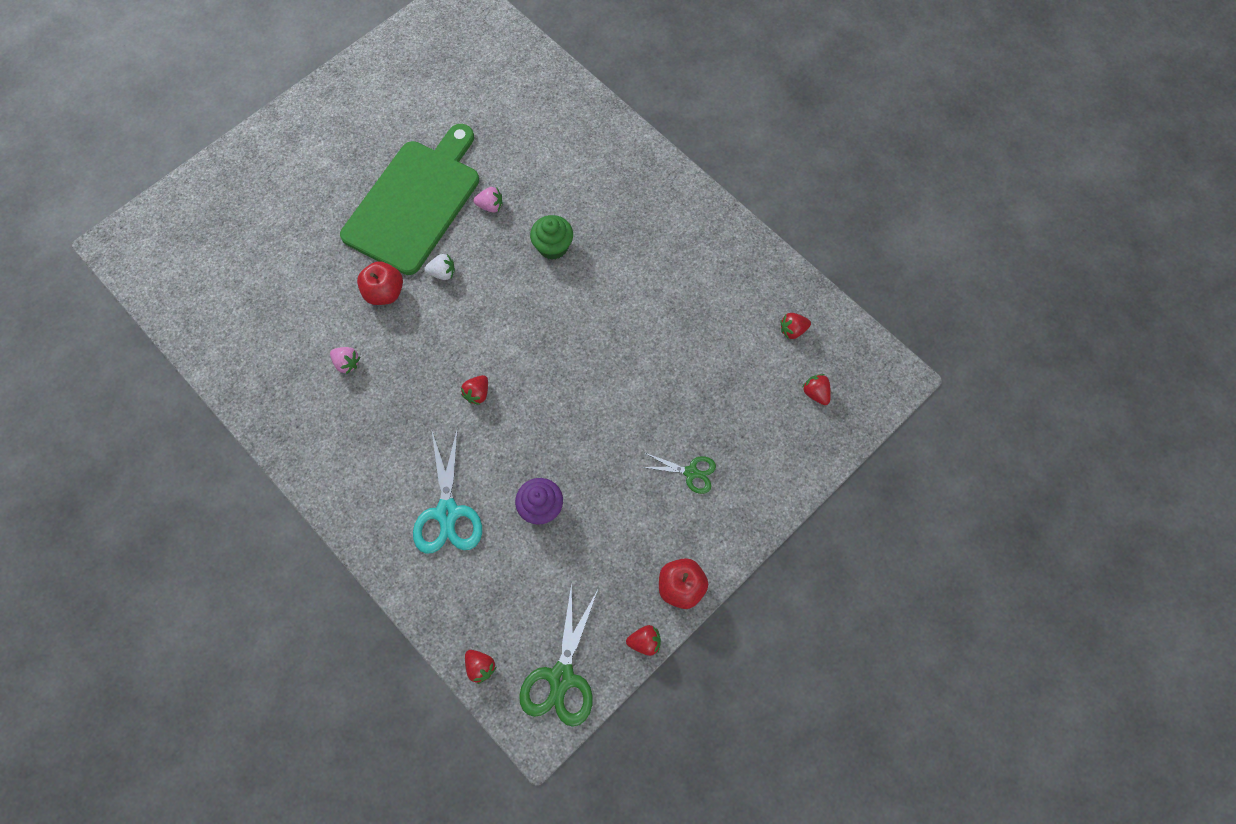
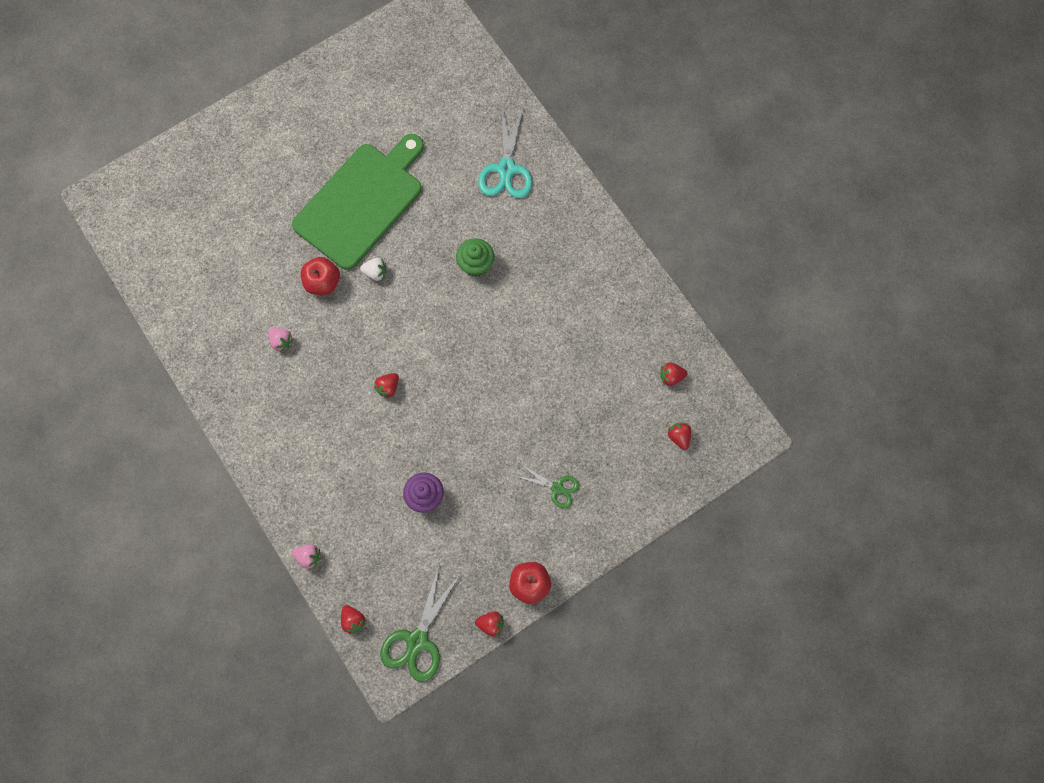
camera: 10 degrees right, 5 degrees up
turquoise scissors [413,427,482,554] -> turquoise scissors moved to [478,105,533,198]
pink strawberry [473,187,503,213] -> pink strawberry moved to [292,544,320,569]

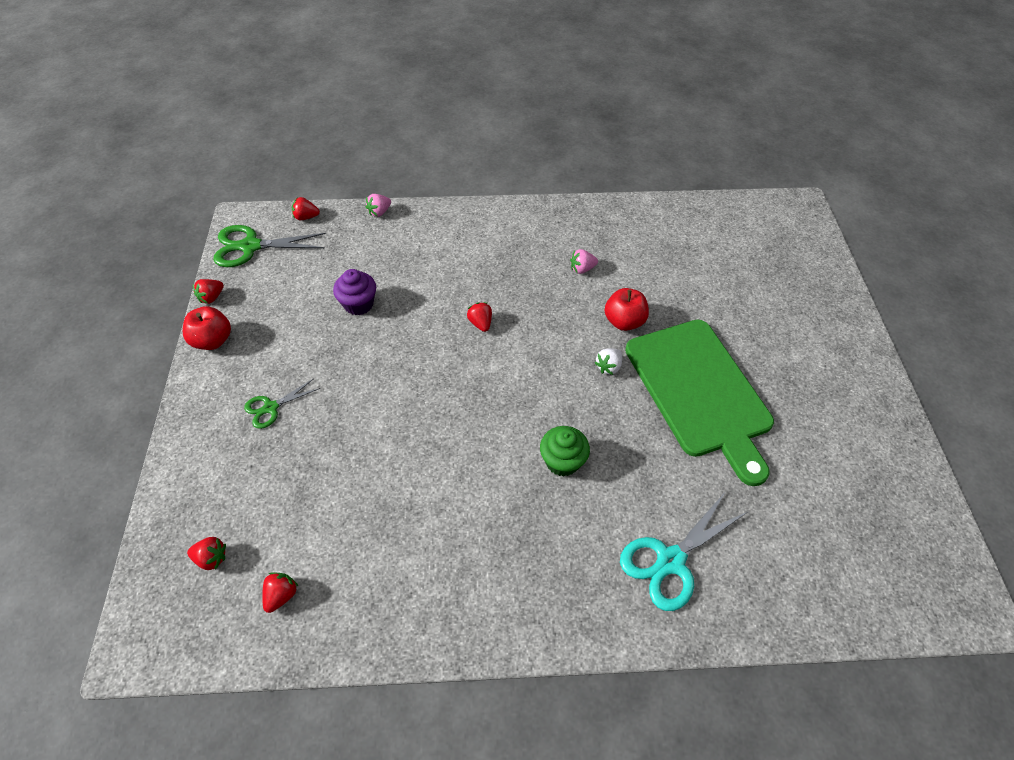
camera: 120 degrees right, 20 degrees down
green scissors [380,564,461,682] -> green scissors turned 60 degrees counterclockwise [213,225,326,267]
turquoise scissors [478,105,533,198] -> turquoise scissors turned 75 degrees counterclockwise [620,491,749,611]

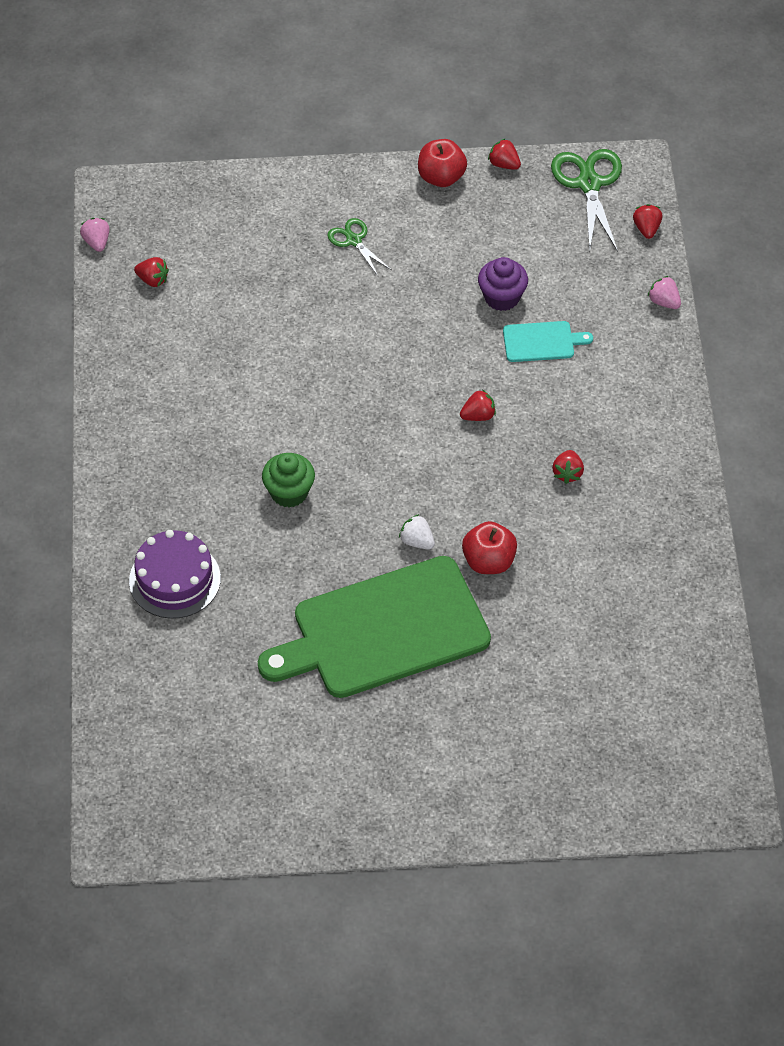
camera: 90 degrees right, 0 degrees up
red strawberry [187,537,226,570] -> red strawberry moved to [552,450,584,484]
pink strawberry [570,249,598,274] -> pink strawberry moved to [80,218,109,252]
turquoise scissors [620,491,749,611] -> purple cake [129,530,221,619]
none -> turquoise cutting board [503,321,593,362]

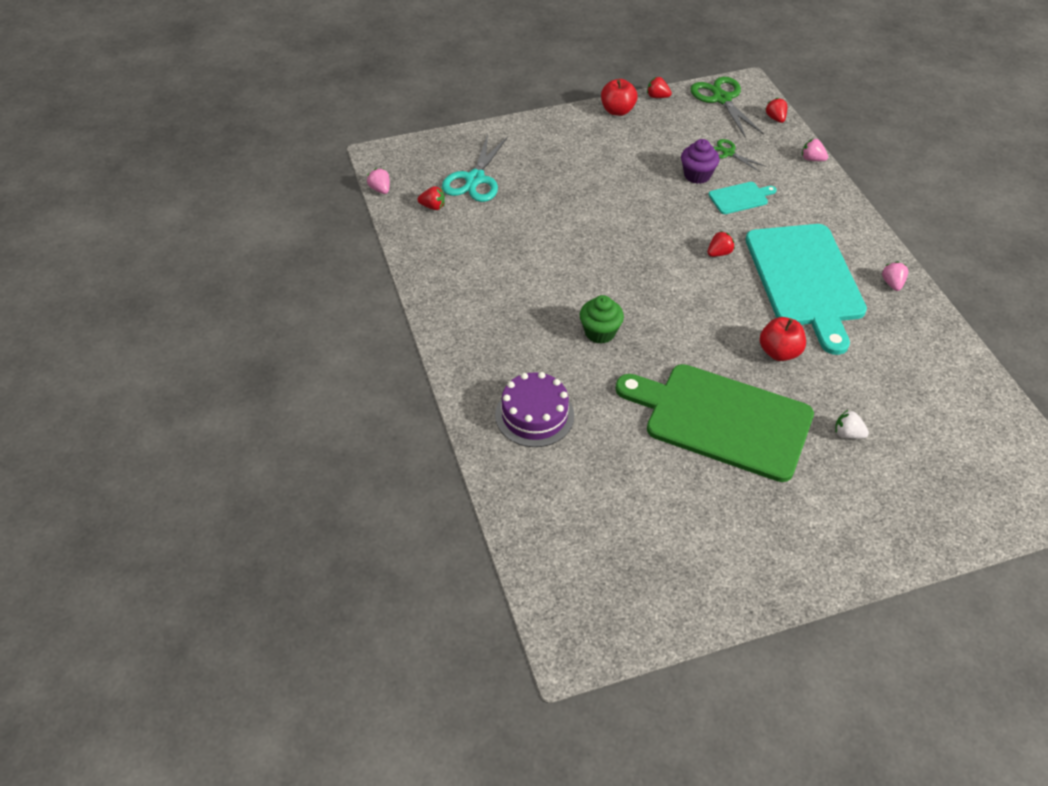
camera: 15 degrees left, 5 degrees down
green cutting board [258,556,491,698] -> green cutting board turned 60 degrees clockwise [615,364,814,482]
green scissors [327,218,391,276] -> green scissors moved to [713,139,767,172]
white strawberry [399,514,435,550] -> white strawberry moved to [835,409,869,439]
red strawberry [552,450,584,484] -> turquoise cutting board [745,224,867,355]
none -> turquoise scissors [442,134,508,202]
none -> pink strawberry [882,262,909,291]

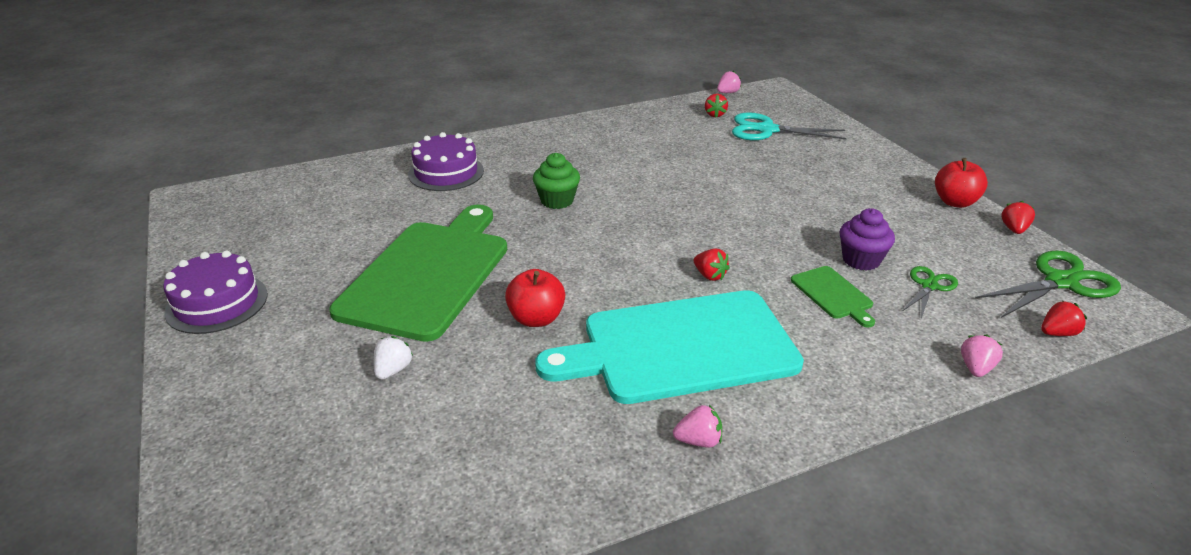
camera: 85 degrees right, 15 degrees down
turquoise cutting board [708,182,777,214] -> green cutting board [791,266,875,328]
none -> purple cake [163,251,268,334]

